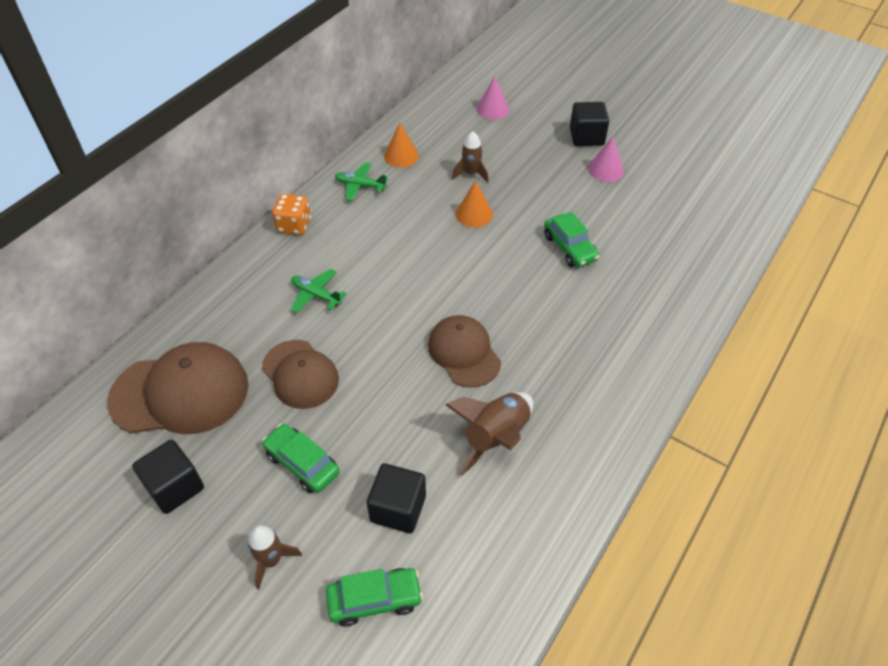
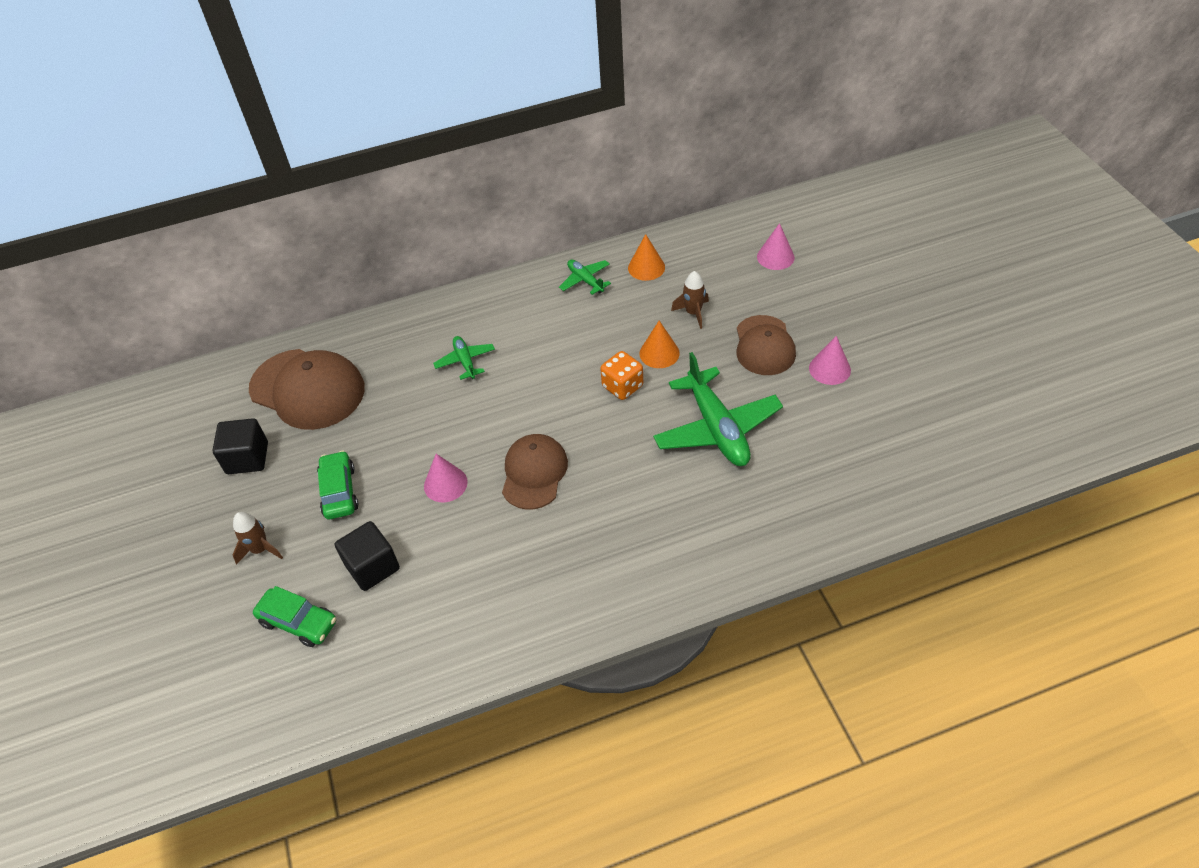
camera: 40 degrees right, 0 degrees up
brown cap [262,340,339,409] -> brown cap moved to [737,315,796,375]
orange dice [272,194,311,235] -> orange dice moved to [600,351,643,400]
brown rocket [445,392,533,476] -> none
green car [544,212,600,267] -> green plane [653,352,783,466]
black cube [570,102,609,146] -> none
none -> pink cone [424,454,468,502]

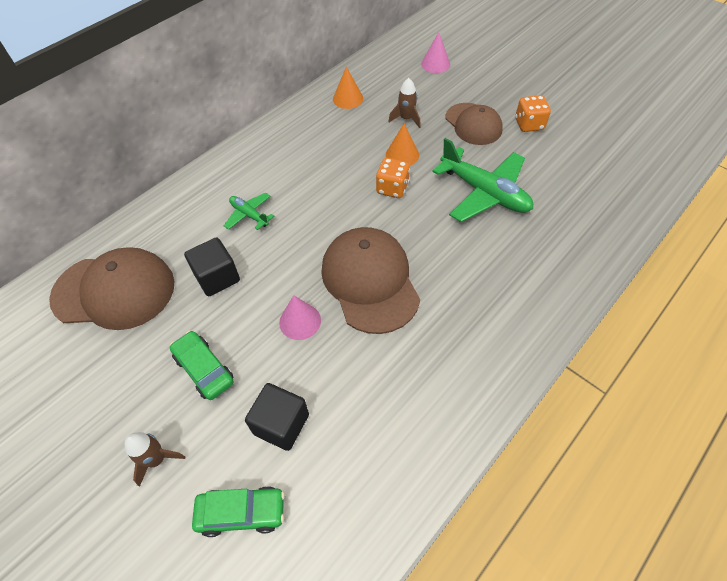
camera: 30 degrees left, 5 degrees up
black cube [212,418,268,474] -> black cube moved to [184,237,240,296]
brown cap [502,434,568,510] -> brown cap [321,227,420,334], size x1.53
green plane [559,260,611,295] -> none
pink cone [809,336,851,385] -> orange dice [515,95,551,132]

